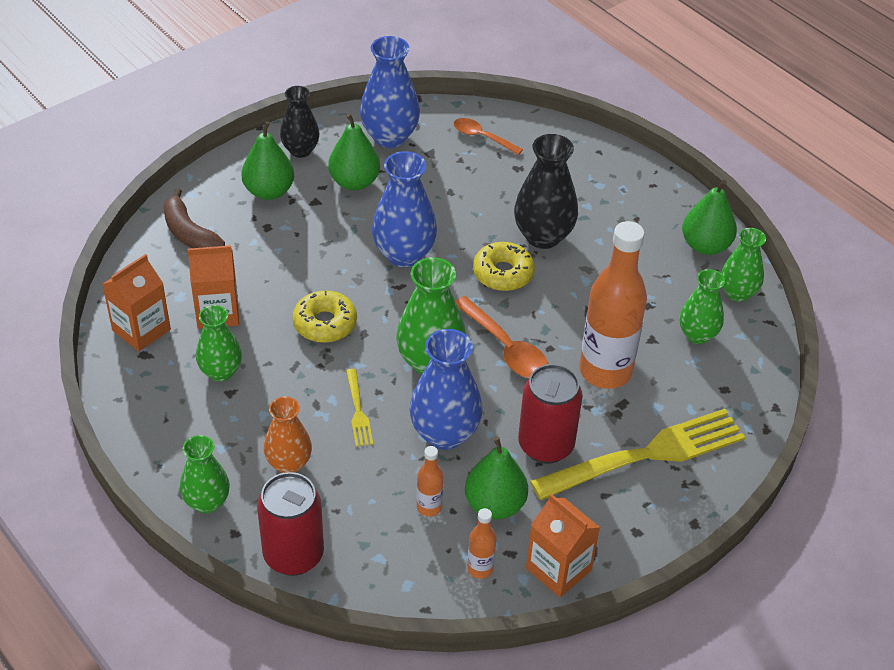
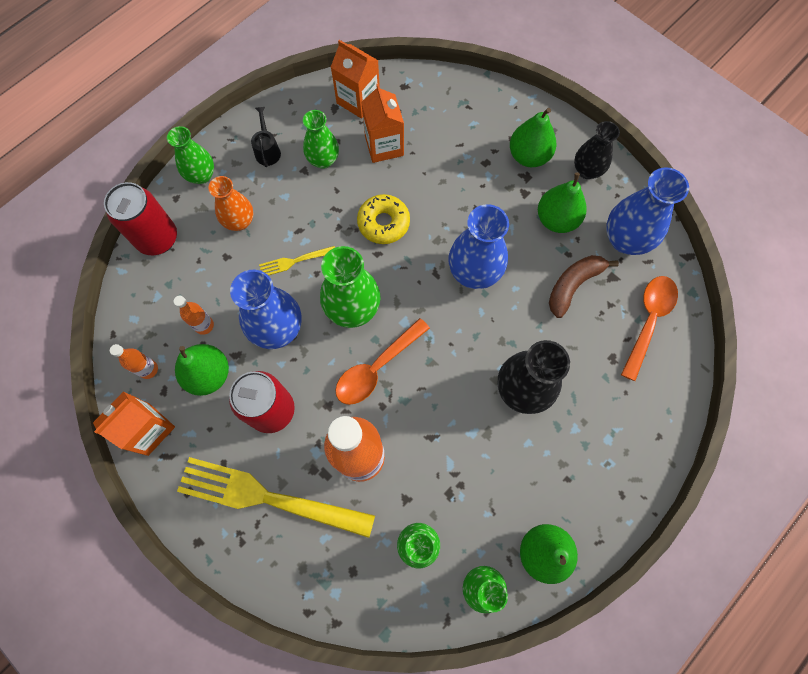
camera: 85 degrees right, 25 degrees up
brown banana [163,188,225,248] -> brown banana moved to [549,255,619,318]
orange spoon [454,118,523,155] -> orange spoon [621,276,678,381], size x1.51
yellow donut [473,242,535,291] -> none
yellow fork [530,409,745,500] -> yellow fork turned 135 degrees clockwise [177,457,375,538]
none -> black watering can [251,107,281,167]

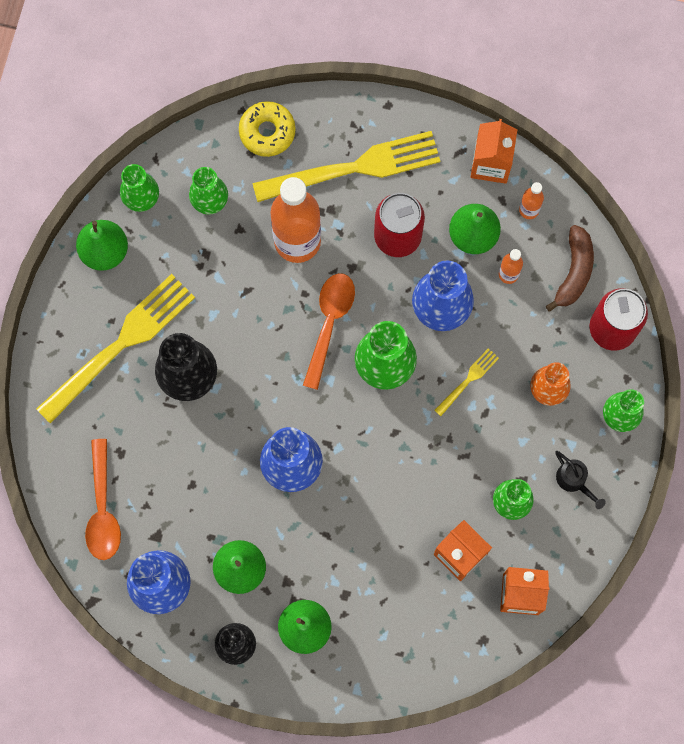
camera: 150 degrees right, 5 degrees up
yellow donut [357,194,410,244] -> yellow donut moved to [239,101,296,157]
brown banana [549,255,619,318] -> brown banana moved to [546,225,594,312]
none -> yellow fork [36,274,195,424]

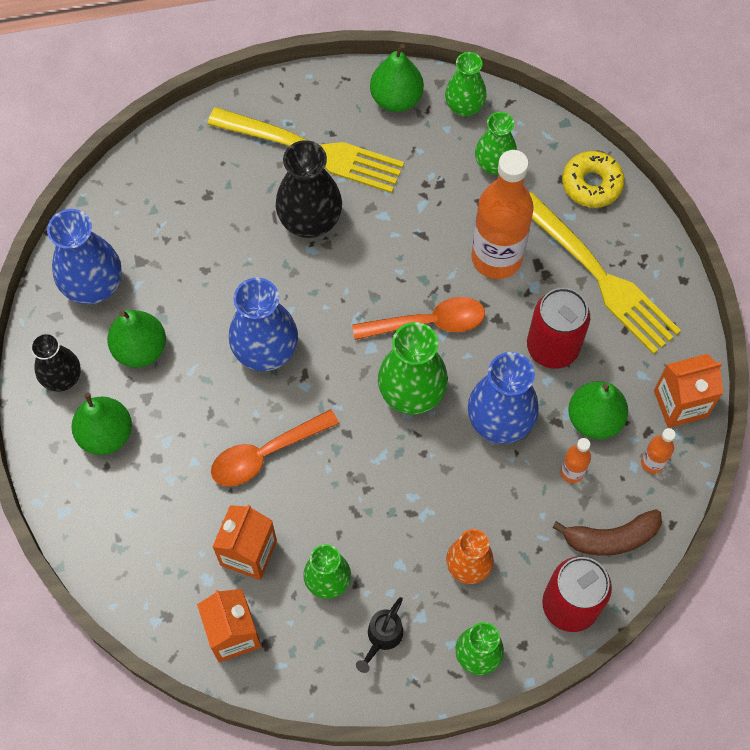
camera: 65 degrees right, 10 degrees down
orange spoon [85,439,121,560] -> orange spoon moved to [211,409,339,486]
yellow fork [434,348,499,416] -> none

